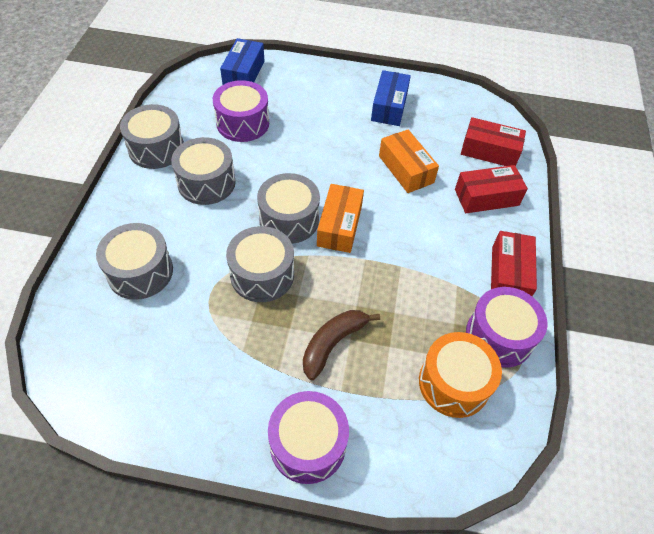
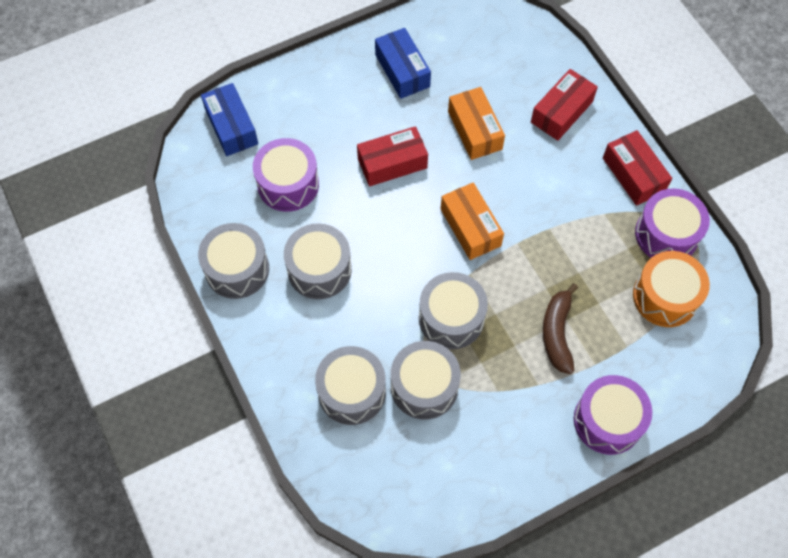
camera: 35 degrees left, 10 degrees up
grey drum [257,173,320,244] -> grey drum moved to [391,341,461,420]
orange box [379,130,439,193] -> orange box turned 45 degrees clockwise [448,87,505,160]
red box [461,117,526,166] -> red box moved to [357,126,428,187]

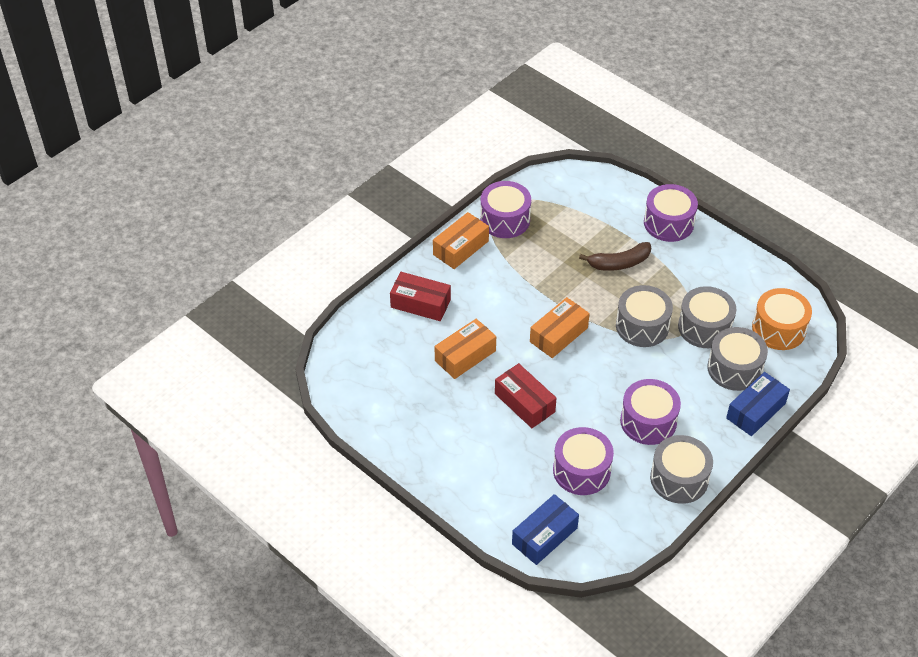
camera: 110 degrees left, 15 degrees down
grey drum [284,223,352,299] -> purple drum [620,379,681,445]
blue box [375,28,431,99] -> blue box moved to [726,372,790,436]
red box [603,130,672,206] -> orange box [433,212,489,269]
orange drum [633,251,710,327] -> orange drum moved to [752,288,812,350]

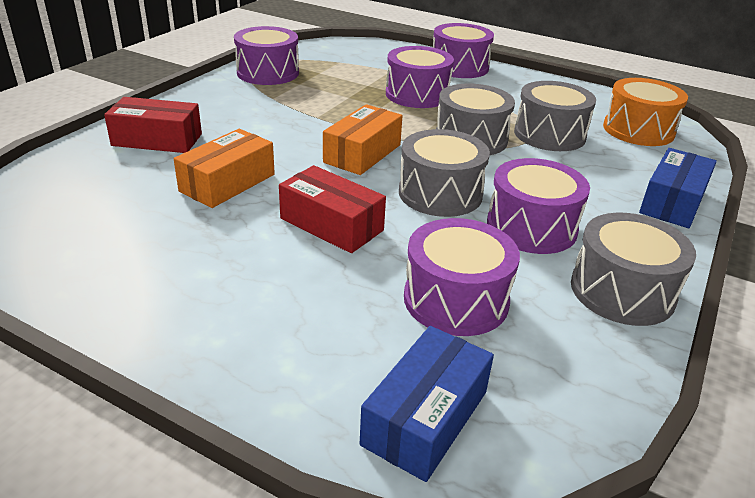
camera: 15 degrees left, 15 degrees down
orange box [433,212,489,269] -> none
brown banana [579,242,651,271] -> purple drum [386,46,454,108]
grey drum [707,327,768,391] -> grey drum moved to [399,129,490,217]

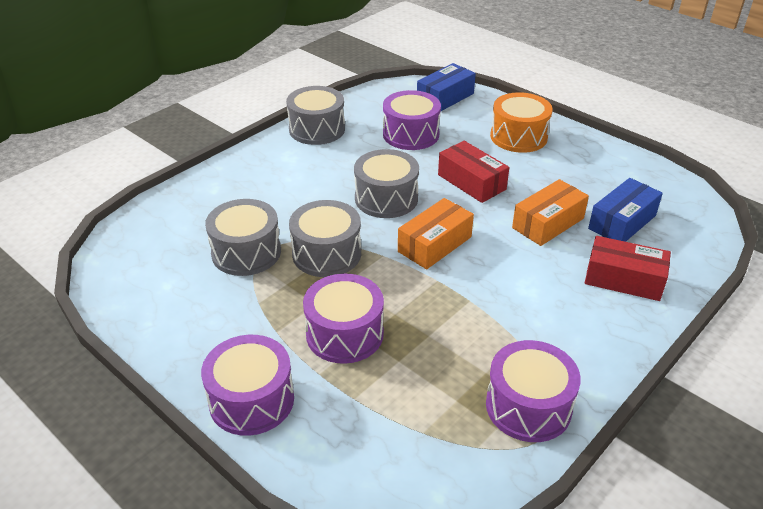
camera: 165 degrees left, 5 degrees up
purple drum [487,158,590,254] -> none
orange drum [603,78,688,146] -> orange drum moved to [490,92,553,153]
blue box [639,148,717,228] -> blue box moved to [588,178,663,242]

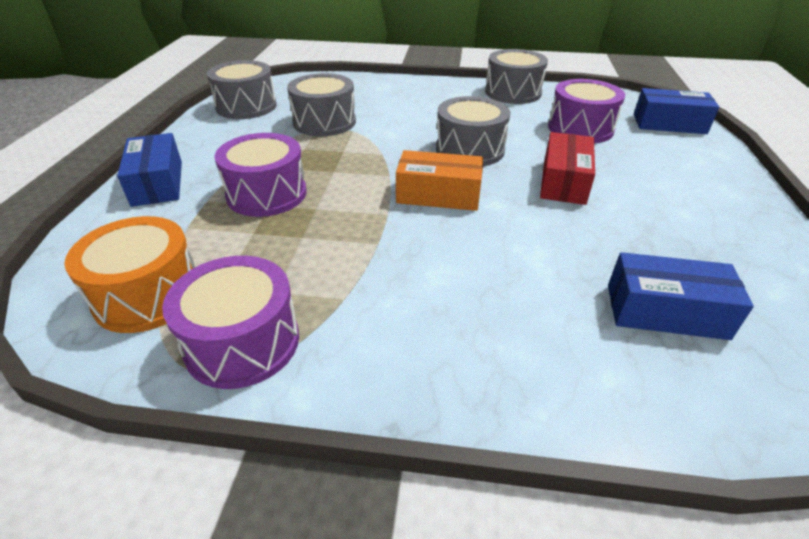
camera: 55 degrees right, 0 degrees up
purple drum [201,335,294,436] -> blue box [117,133,182,207]
grey drum [289,200,361,277] -> grey drum moved to [207,60,277,119]
orange drum [490,92,553,153] -> orange drum moved to [64,216,195,333]
orange box [512,179,589,246] -> none
red box [585,236,671,301] -> none

